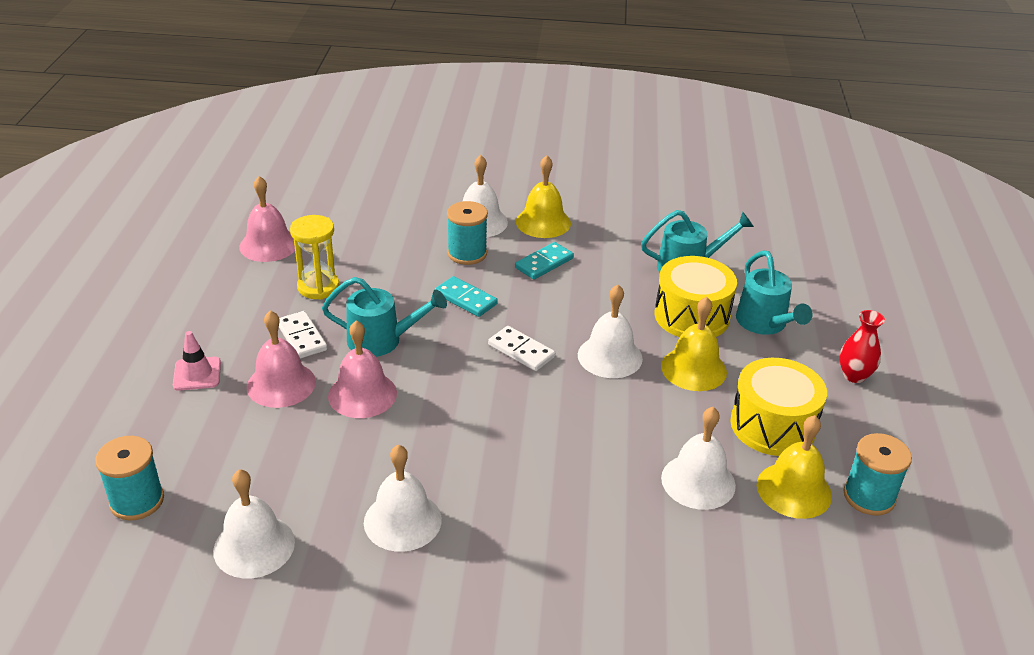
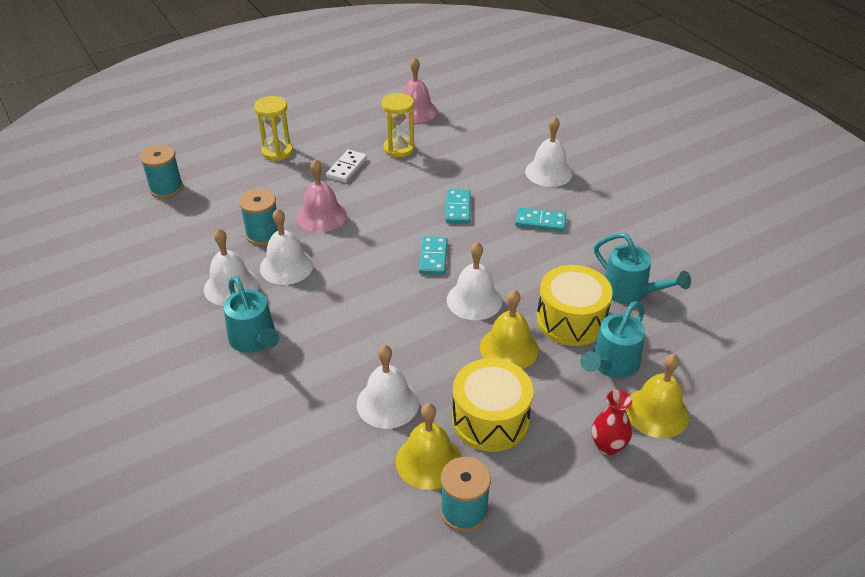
camera: 55 degrees right, 5 degrees up
pink traffic cone [173,331,221,391] -> yellow hourglass [254,96,293,161]
white bell [213,469,295,578] -> white bell moved to [260,208,314,285]
pink bell [247,310,316,408] -> none
turquoise watering can [322,277,447,357] -> turquoise watering can moved to [224,276,279,353]
turquoise spool [447,201,488,265] -> turquoise spool moved to [239,189,278,246]
white domino [488,326,555,371] -> turquoise domino [419,236,447,275]
yellow bell [516,155,571,238] -> yellow bell moved to [626,354,689,438]

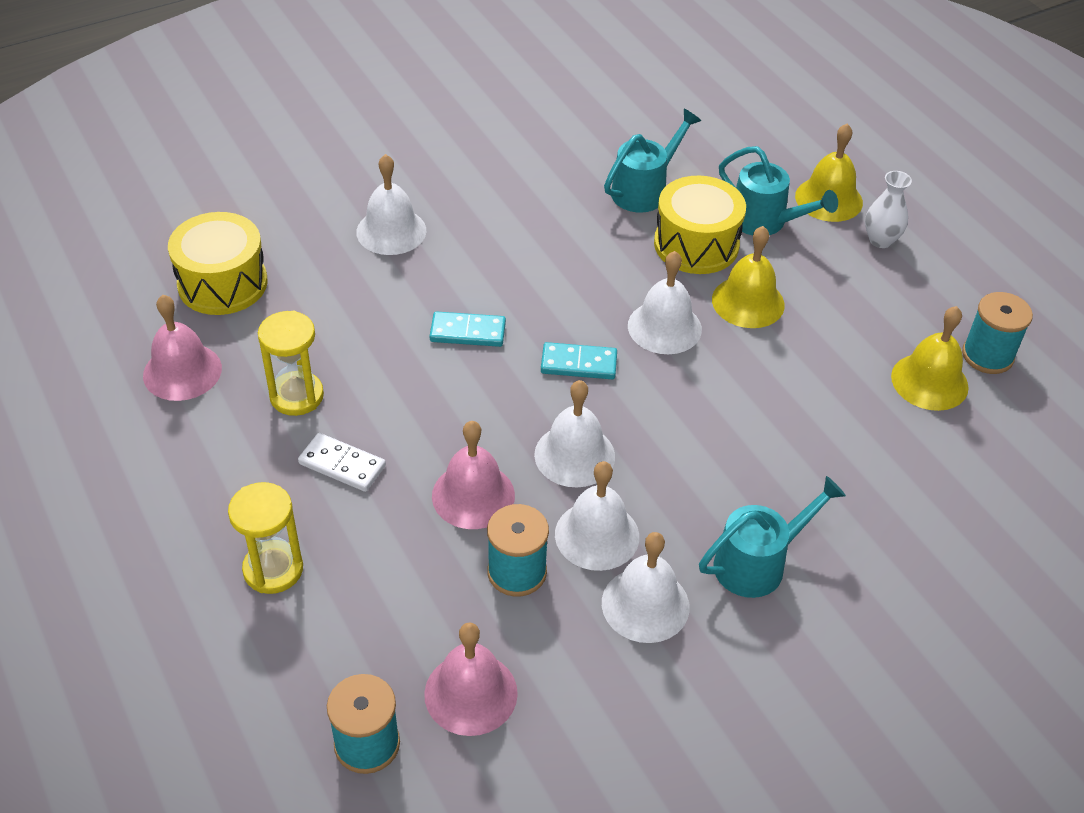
camera: 90 degrees left, 5 degrees up
white bell [357,345,419,429] -> white bell moved to [534,380,615,487]
yellow drum [452,358,533,452] -> yellow drum moved to [168,212,268,315]
turquoise domino [515,207,566,232] -> none
red vase [592,390,632,455] -> white vase [865,171,912,248]
none -> pink bell [424,622,518,736]

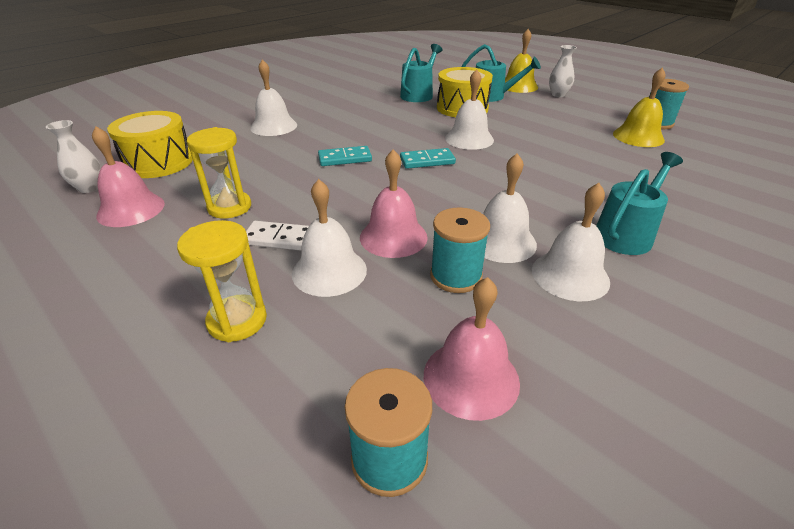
camera: 15 degrees left, 10 degrees down
white bell [534,380,615,487] -> white bell moved to [292,179,367,297]
yellow bell [712,226,785,328] -> none
none -> white vase [46,120,101,193]

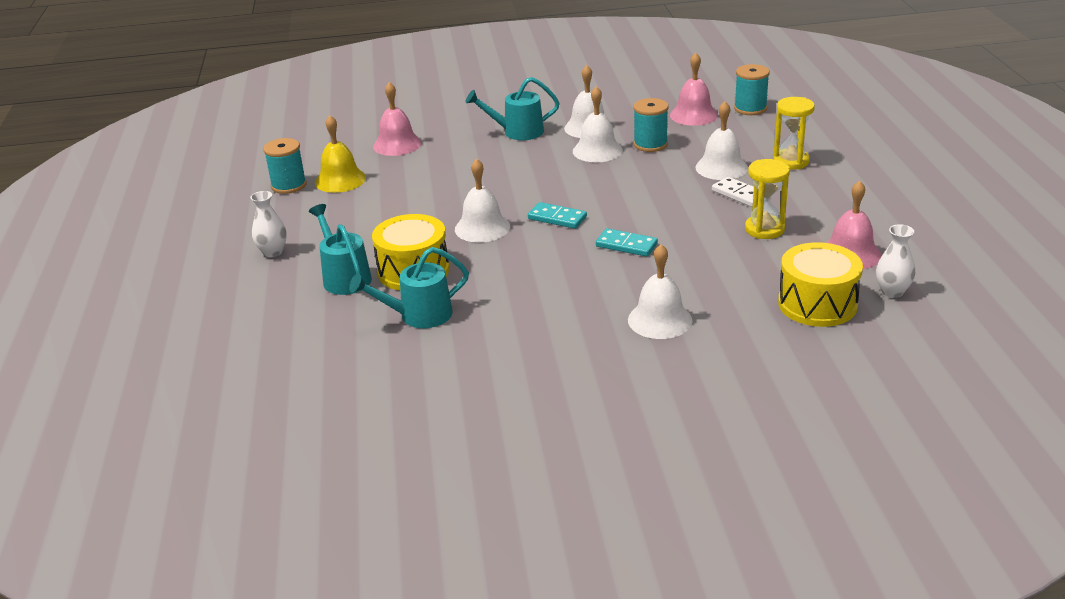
camera: 140 degrees left, 5 degrees down
pink bell [360,150,428,258] -> pink bell moved to [373,82,422,156]
yellow bell [505,29,538,93] -> none

